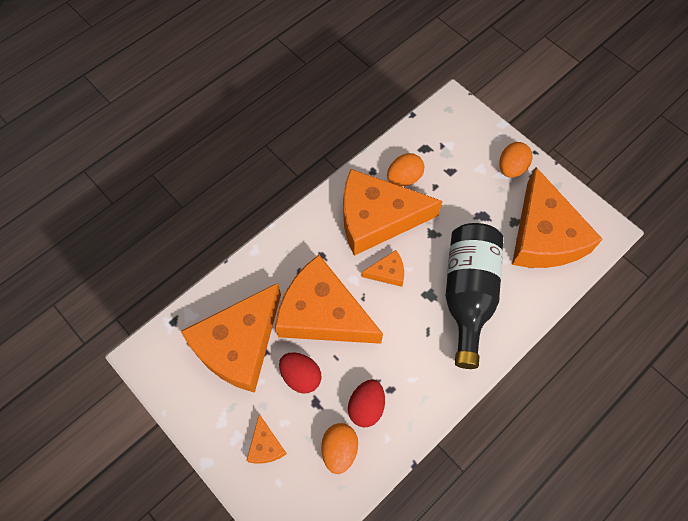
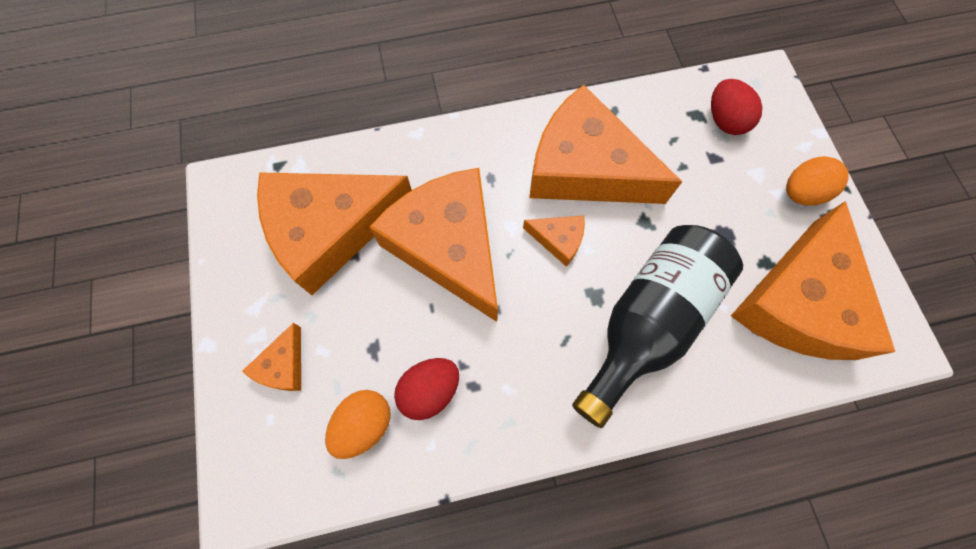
camera: 30 degrees right, 5 degrees up
red egg [279,352,322,394] -> red egg moved to [711,79,762,135]
orange egg [387,153,424,186] -> none

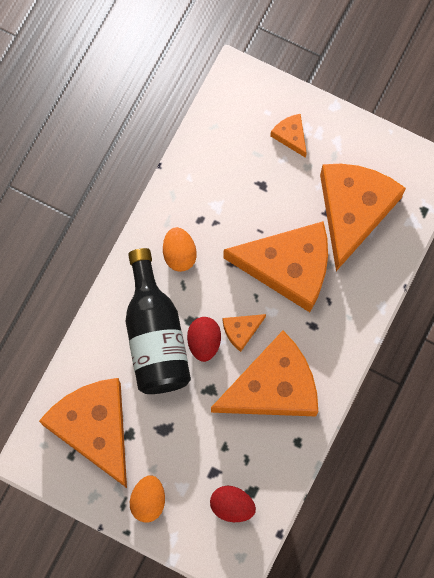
camera: 130 degrees right, 5 degrees up
orange egg [325,390,391,459] -> orange egg moved to [163,227,197,272]
red egg [394,358,459,420] -> red egg moved to [187,317,221,362]

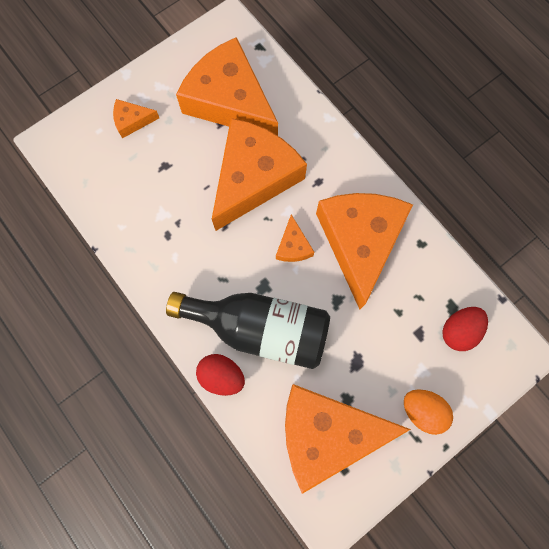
camera: 65 degrees left, 0 degrees up
orange egg [163,227,197,272] -> none
red egg [187,317,221,362] -> red egg moved to [196,354,245,396]

